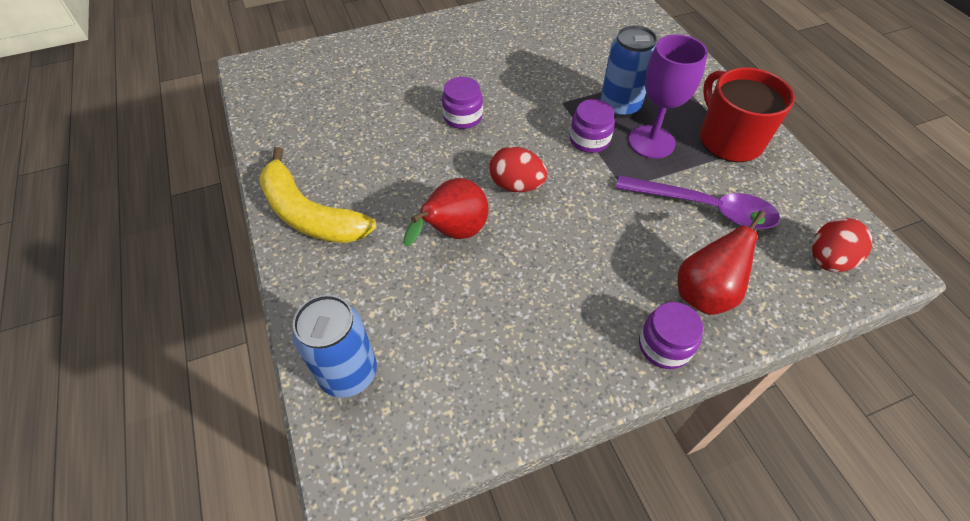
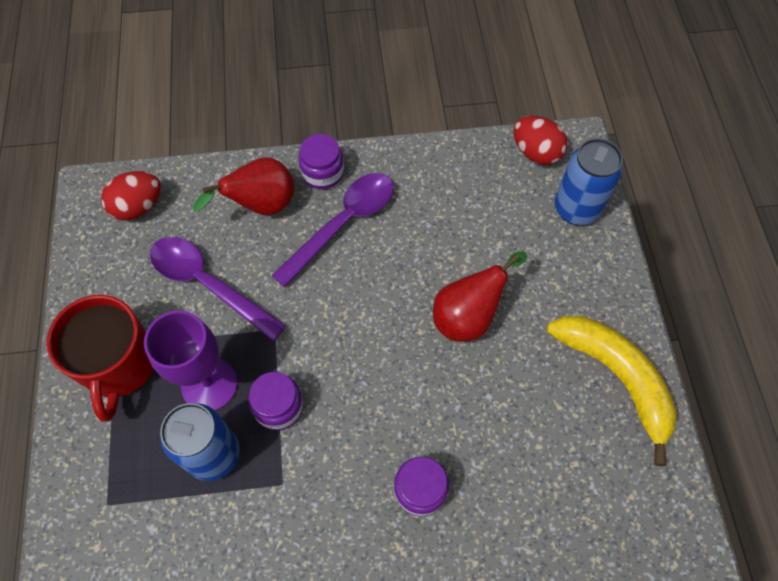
camera: 165 degrees left, 10 degrees up
red egg [489,147,548,192] -> red egg moved to [513,116,568,165]
none -> purple spoon [271,173,393,287]

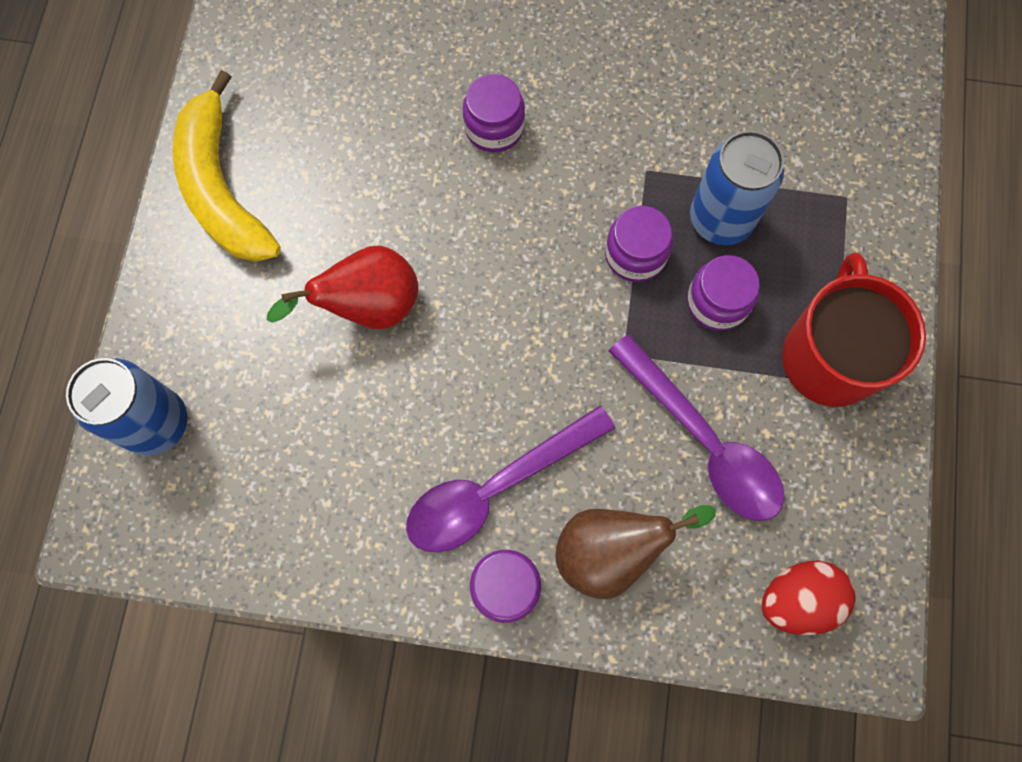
camera: 165 degrees left, 10 degrees up
purple goblet [144,310,237,410] -> purple jar [687,255,760,331]
red pear [194,157,295,215] -> brown pear [555,505,716,599]
red egg [513,116,568,165] -> none

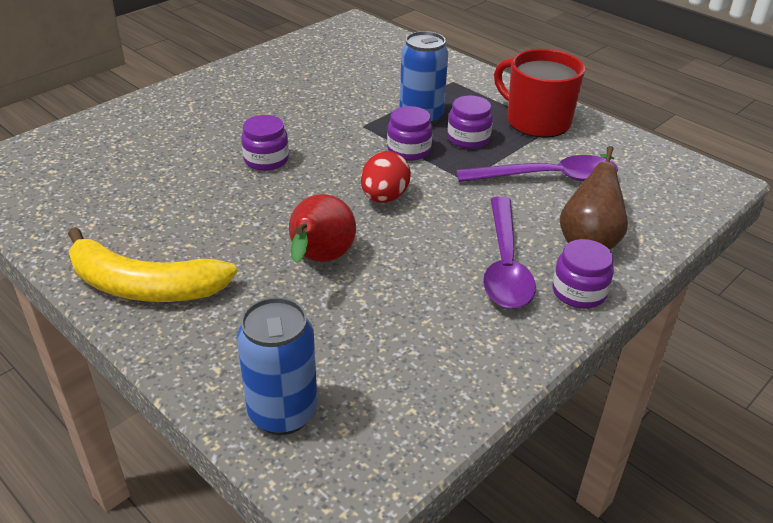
camera: 55 degrees left, 35 degrees down
red egg [762,560,856,635] -> red egg moved to [361,151,411,203]

